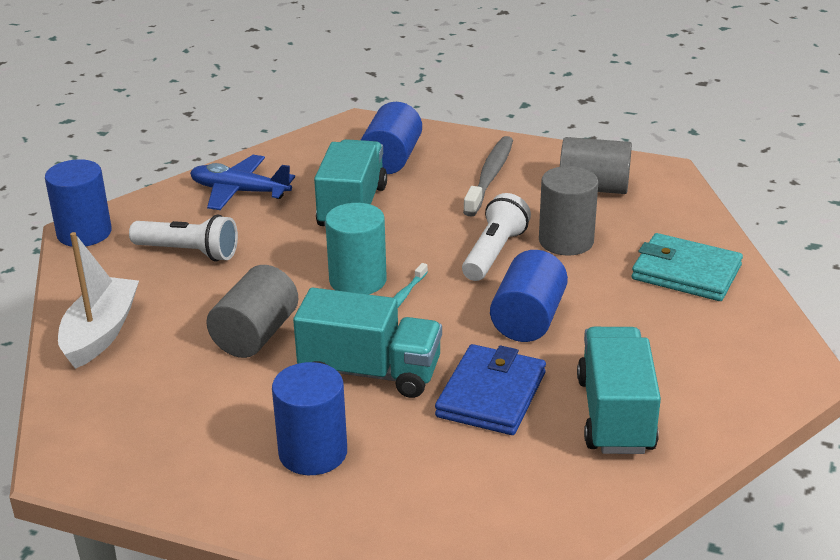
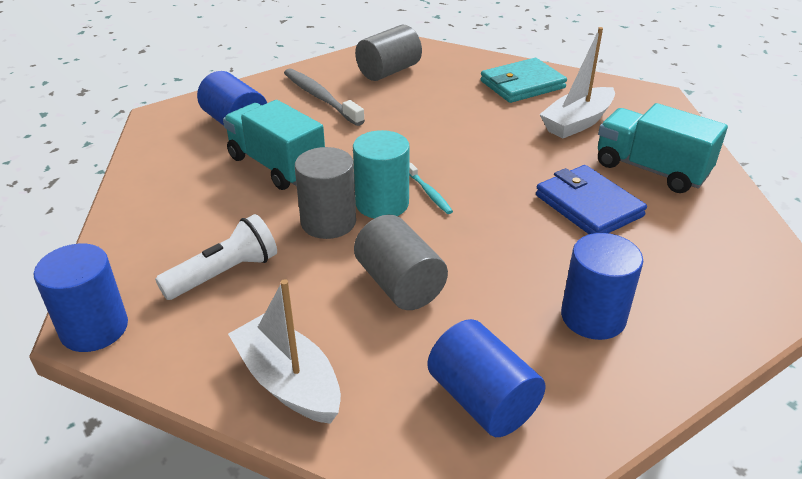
camera: 55 degrees left, 5 degrees up
blue plane [190,155,295,210] -> none
turquoise truck [293,288,442,398] -> none
white flashlight [462,193,531,281] -> none
blue cylinder [490,250,568,342] -> blue cylinder moved to [427,319,546,437]
grey cylinder [539,166,599,256] -> grey cylinder moved to [295,147,356,239]
none -> white boat [540,27,615,139]

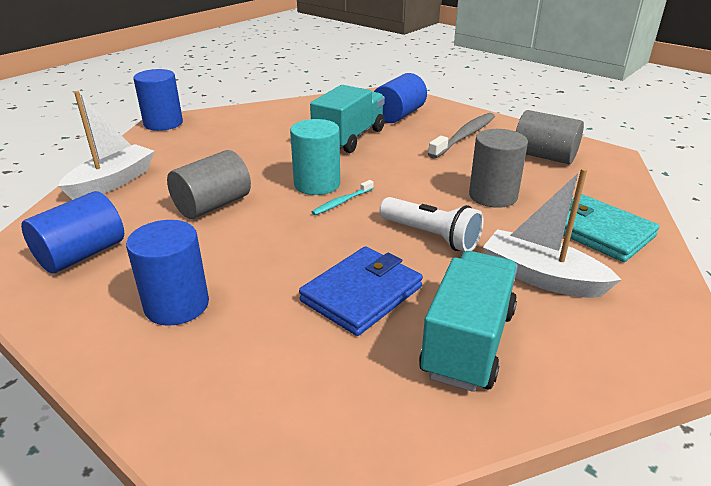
camera: 75 degrees right, 5 degrees down
white flashlight [155,214,277,300] -> white flashlight moved to [380,197,484,252]
grey cylinder [295,147,356,239] -> grey cylinder moved to [469,129,528,208]

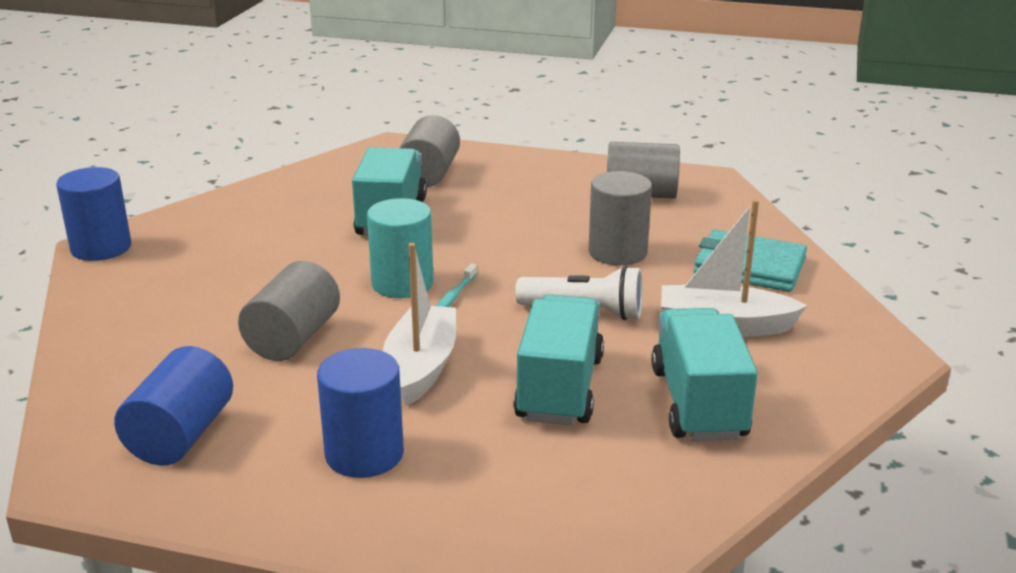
camera: 25 degrees left, 5 degrees down
white boat [58,91,154,200] -> white boat moved to [383,243,456,406]
blue wallet [299,246,423,336] -> turquoise truck [513,294,604,425]
blue cylinder [374,73,427,123] -> grey cylinder [399,115,460,187]
grey toothbrush [428,113,495,159] -> none

